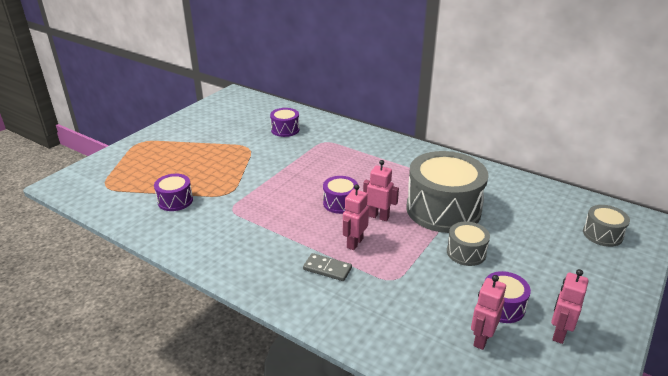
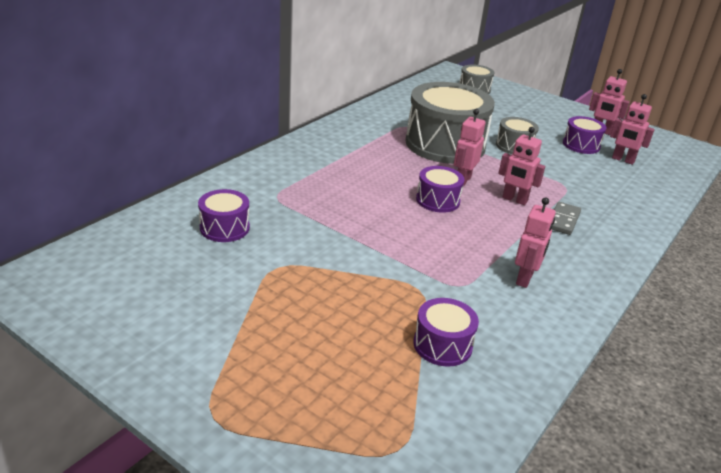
camera: 90 degrees left, 0 degrees up
none -> pink robot [515,197,556,288]

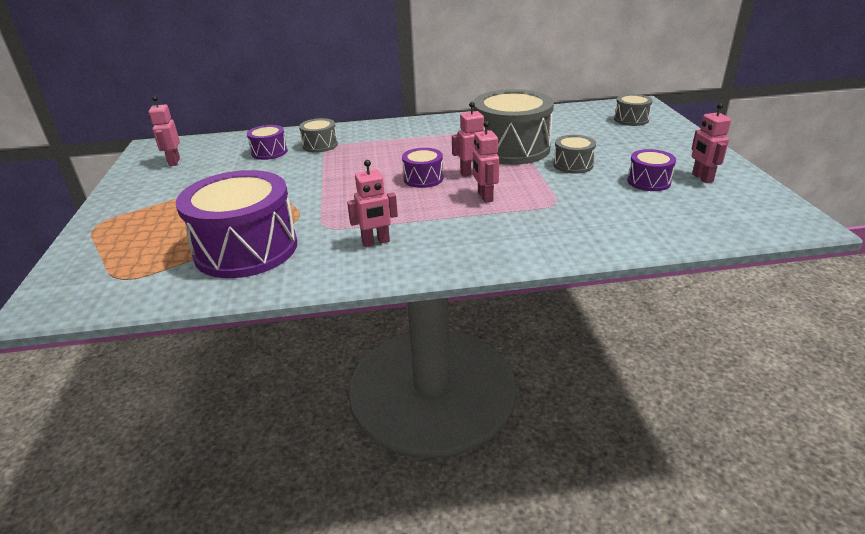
camera: 50 degrees right, 0 degrees up
purple drum [414,298,479,366] -> purple drum [176,170,297,278], size x2.10
grey domino [552,202,581,235] -> none
pink robot [610,94,655,165] -> pink robot moved to [148,96,180,166]
none -> grey drum [299,118,338,153]

